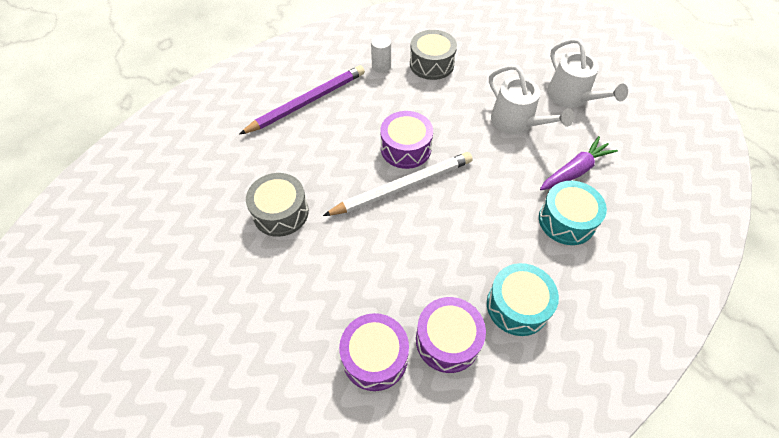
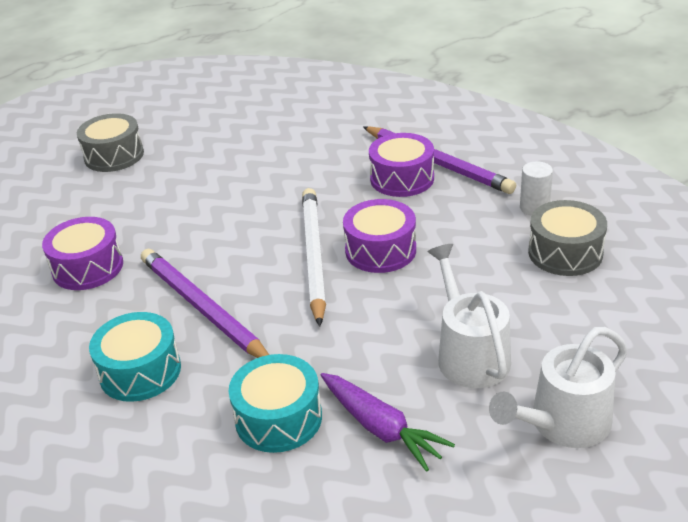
camera: 85 degrees right, 20 degrees down
grey drum [246,173,309,237] -> grey drum moved to [77,113,144,172]
white pencil [323,152,473,216] -> white pencil turned 150 degrees counterclockwise [302,188,326,327]
purple drum [416,297,486,373] -> purple drum moved to [369,133,434,197]
white watering can [489,65,574,134] -> white watering can turned 120 degrees clockwise [428,244,511,388]
none -> purple pencil [141,249,269,358]

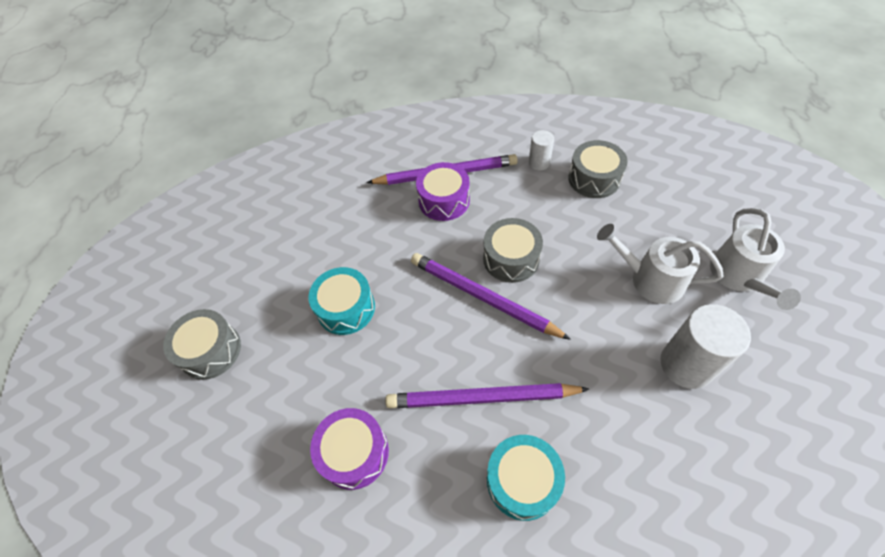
camera: 50 degrees left, 20 degrees up
turquoise drum [228,354,322,453] -> turquoise drum moved to [309,267,375,335]
white pencil [302,188,326,327] -> purple pencil [411,253,571,340]
purple carrot [321,373,455,472] -> white cylinder [660,304,751,389]
purple drum [343,199,416,273] -> grey drum [483,218,543,283]

